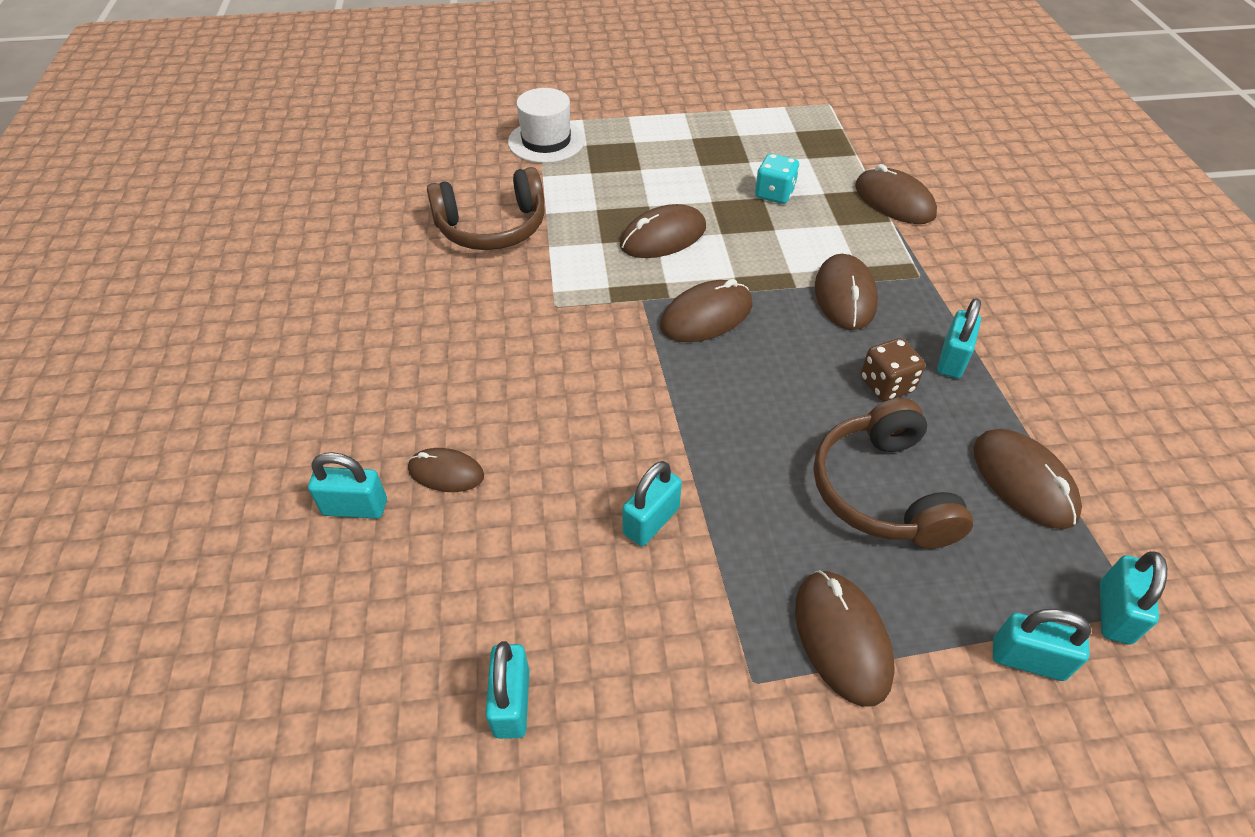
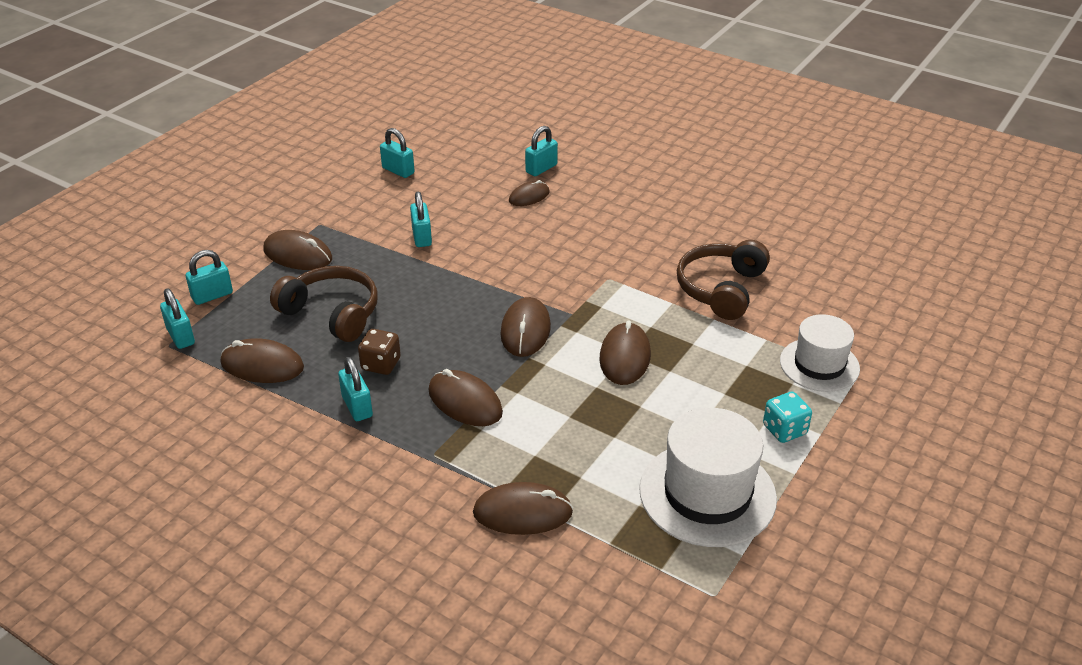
camera: 130 degrees right, 10 degrees down
turquoise dice [755,154,799,204] -> turquoise dice moved to [763,392,812,443]
none -> white hat [639,408,777,547]

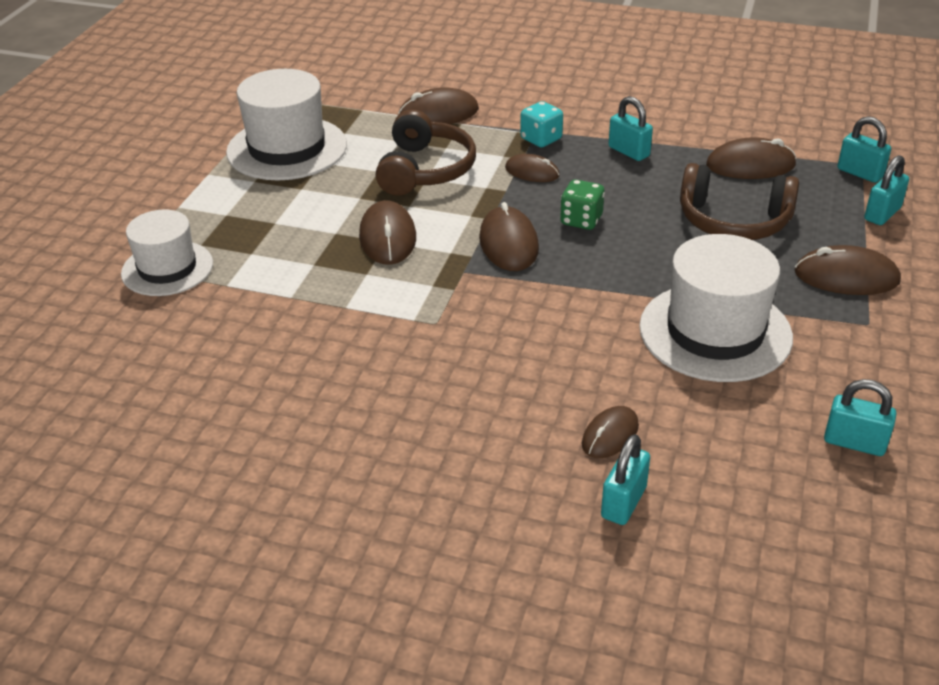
camera: 165 degrees right, 0 degrees up
brown dice [358,329,401,375] -> none
turquoise padlock [410,192,432,247] -> white hat [639,234,793,382]
brown mouse [428,369,503,426] -> brown mouse [505,154,560,182], size x0.64
brown headphones [677,240,770,320] -> brown headphones moved to [375,109,476,196]
turquoise dice [763,392,812,443] -> turquoise dice moved to [520,101,563,147]
none -> green dice [560,180,605,230]

